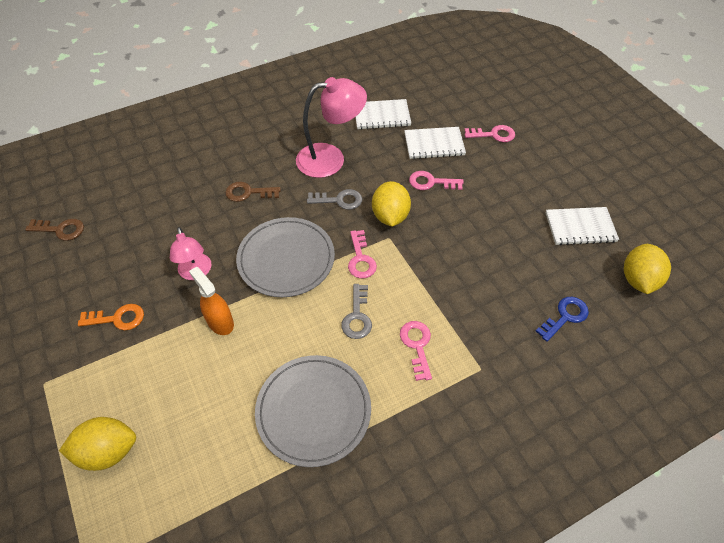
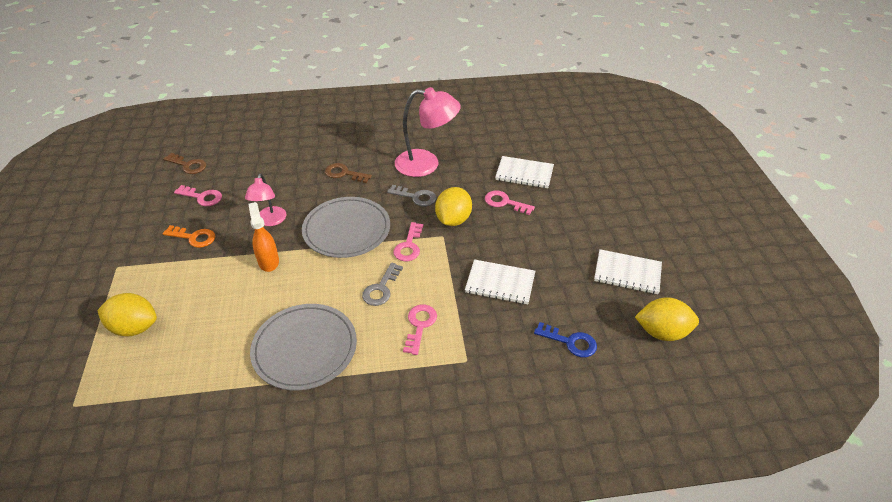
camera: 20 degrees right, 10 degrees down
white notebook [356,99,411,130] -> white notebook moved to [465,259,535,304]
pink key [465,125,515,142] -> pink key moved to [174,185,222,206]
blue key [536,297,589,342] -> blue key turned 45 degrees clockwise [534,322,597,357]
yellow lemon [624,244,671,294] -> yellow lemon turned 60 degrees clockwise [635,297,699,341]

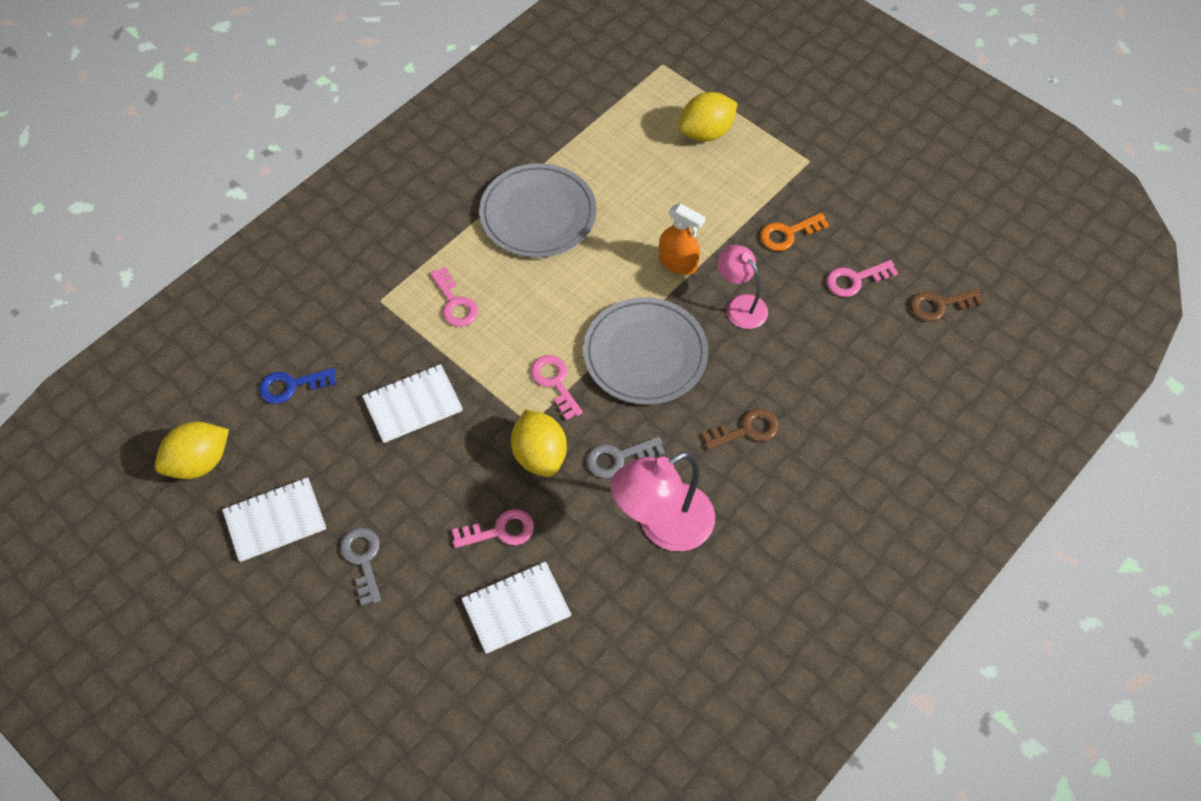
camera: 140 degrees right, 15 degrees up
grey key [362,263,403,306] -> grey key moved to [340,528,381,606]

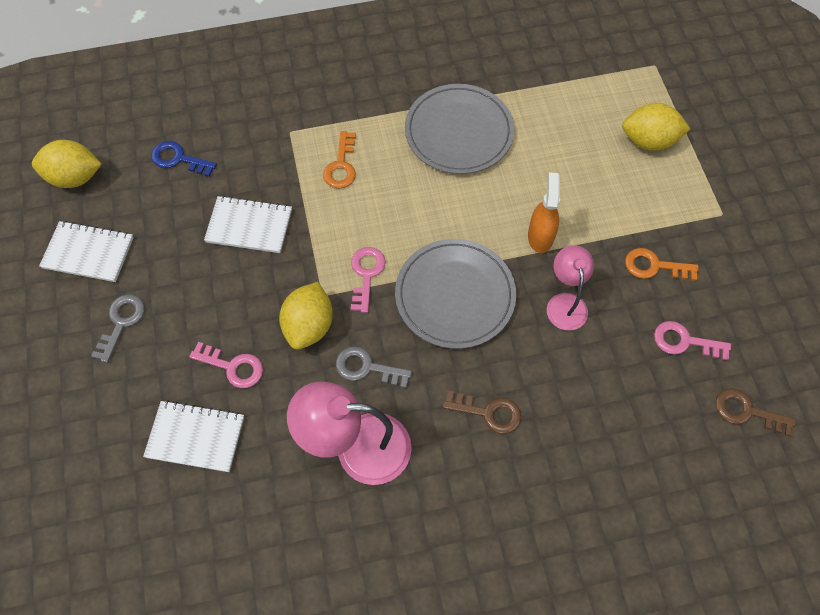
camera: 35 degrees right, 5 degrees up
pink key [430,267,478,327] -> orange key [323,131,356,189]
orange spray bottle [659,203,706,275] -> orange spray bottle turned 150 degrees counterclockwise [528,172,560,253]

